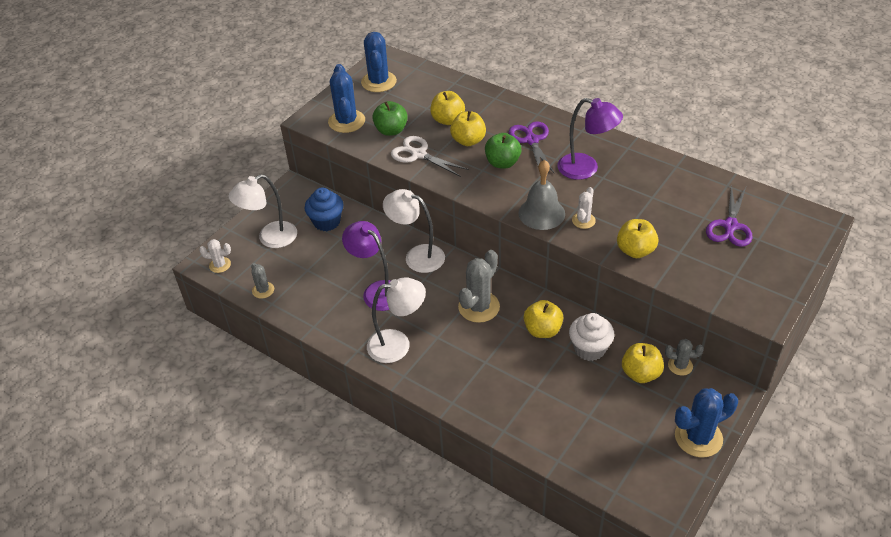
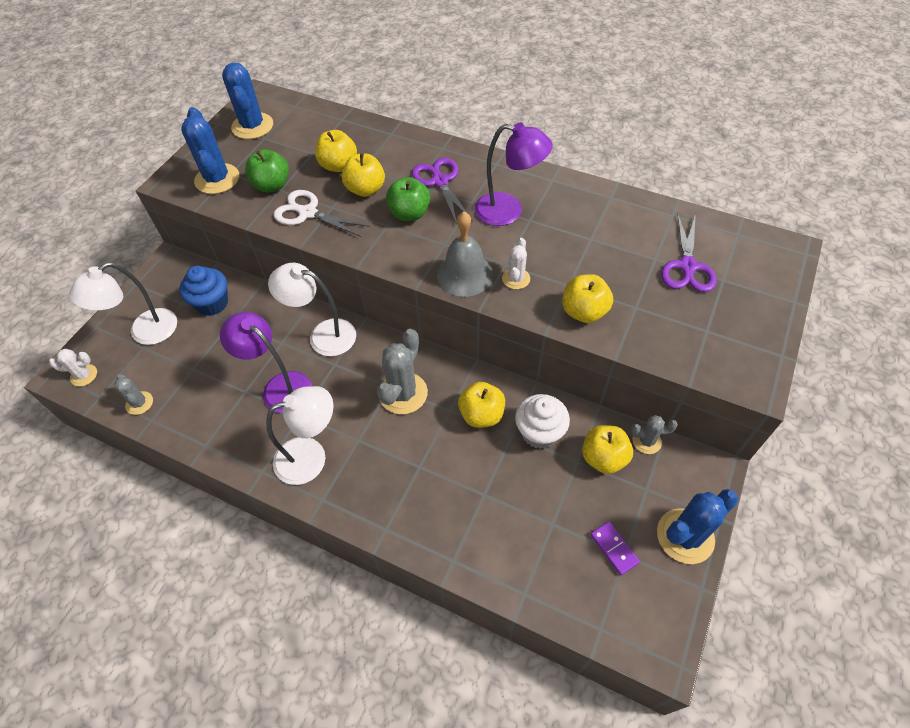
camera: 10 degrees left, 10 degrees up
none -> purple domino [590,522,640,575]

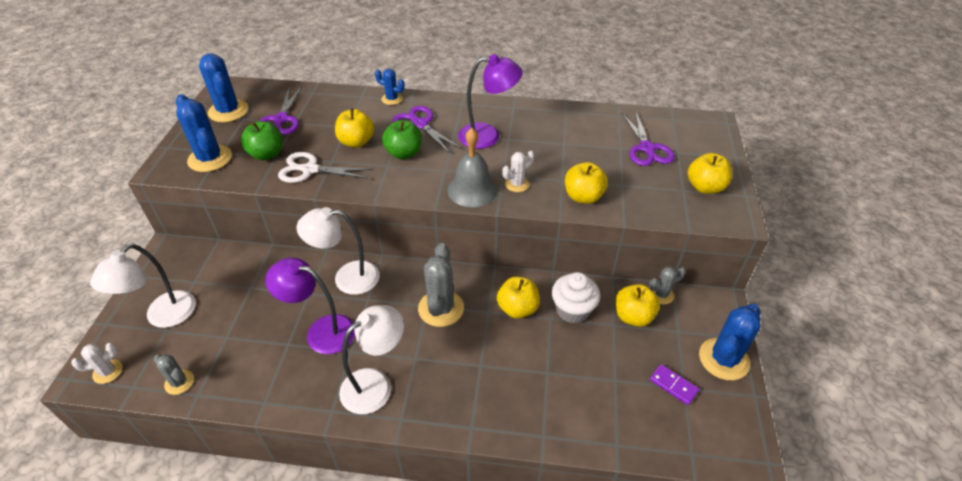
camera: 20 degrees left, 10 degrees down
blue cupcake [179,266,228,316] -> none
yellow apple [315,130,357,172] -> yellow apple moved to [688,153,732,194]
white cactus [502,238,530,289] -> white cactus turned 60 degrees clockwise [502,151,534,192]
none -> purple scissors [259,87,302,135]
none -> blue cactus [375,69,405,105]

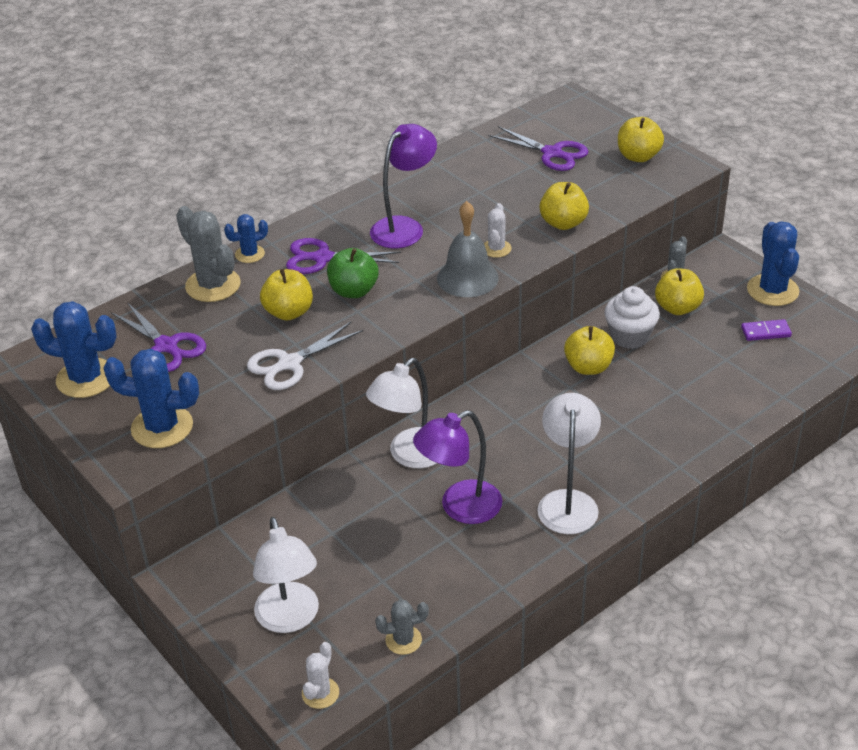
camera: 45 degrees left, 5 degrees down
green apple [241,121,282,160] -> none
grey cactus [418,243,464,327] -> grey cactus moved to [176,206,241,302]

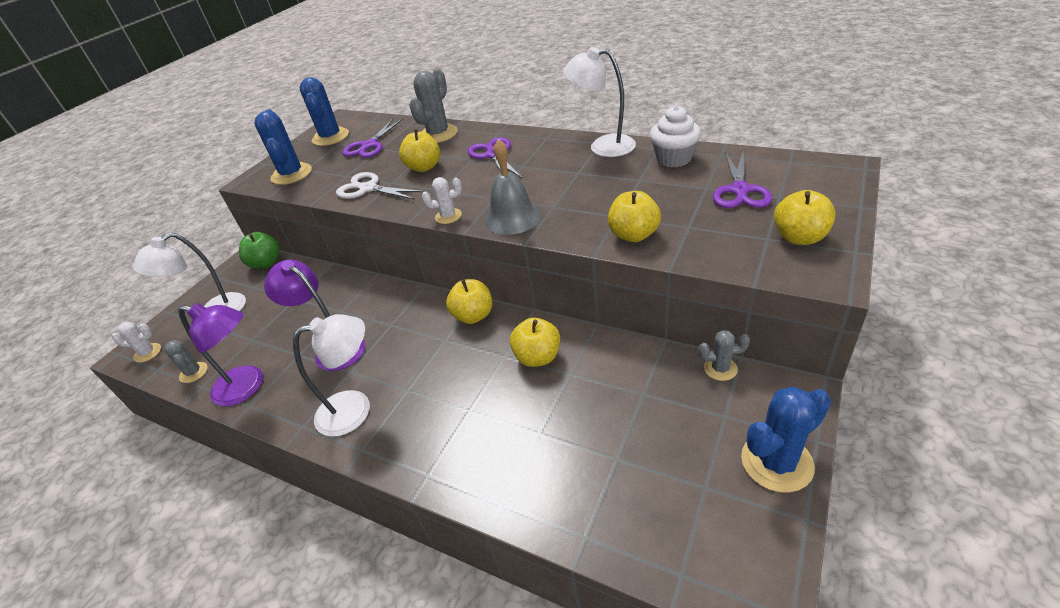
camera: 70 degrees right, 0 degrees up
blue cactus [224,214,268,263] -> none
green apple [327,248,379,298] -> green apple moved to [239,232,280,269]
white lamp [366,358,437,468] -> white lamp moved to [563,47,636,157]
purple lamp [370,124,437,248] -> purple lamp moved to [178,303,263,406]
white cactus [484,203,512,258] -> white cactus moved to [422,177,462,224]
white cupcake [605,286,660,349] -> white cupcake moved to [650,105,701,167]
yellow apple [655,268,704,315] -> yellow apple moved to [446,279,492,324]
purple domino [741,319,792,341] -> none

